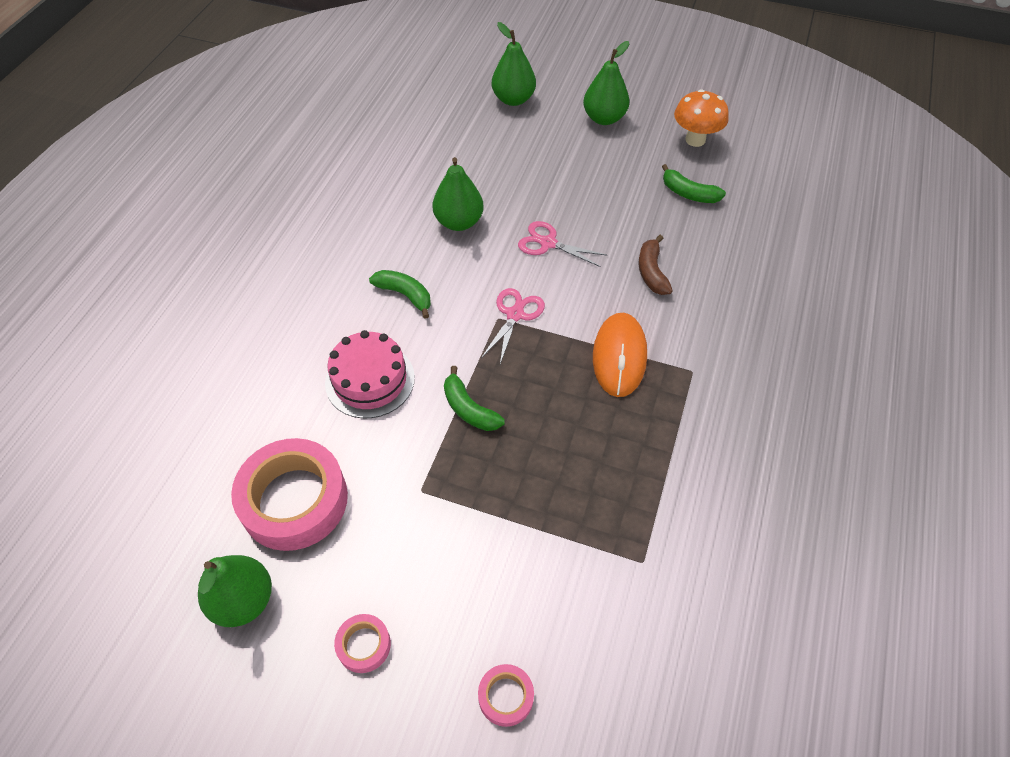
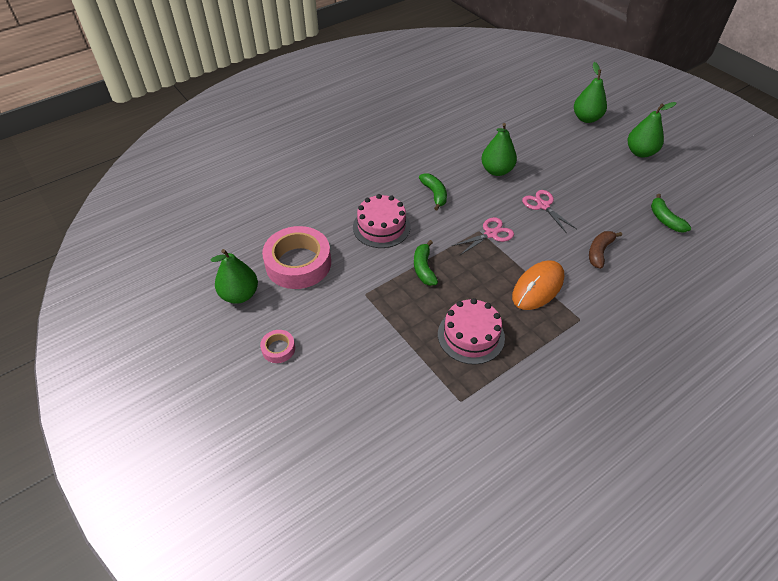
camera: 35 degrees right, 5 degrees down
pink tape [478,664,534,727] -> none
orange mushroom [674,89,729,147] -> none
none -> pink cake [438,298,505,364]

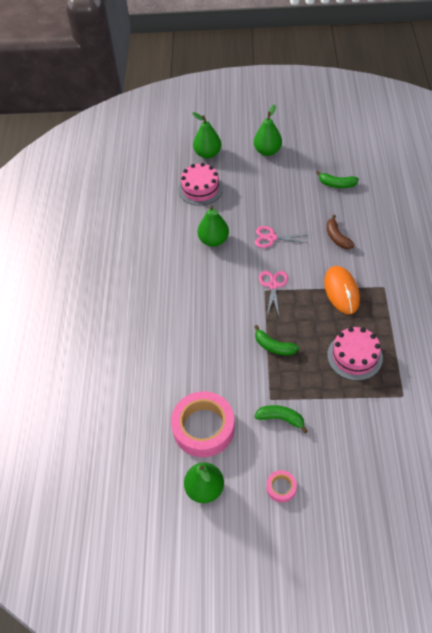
camera: 50 degrees left, 5 degrees up
pink cake [353,194,410,248] -> pink cake moved to [178,163,223,206]
green banana [419,173,447,211] -> green banana moved to [254,405,308,433]

